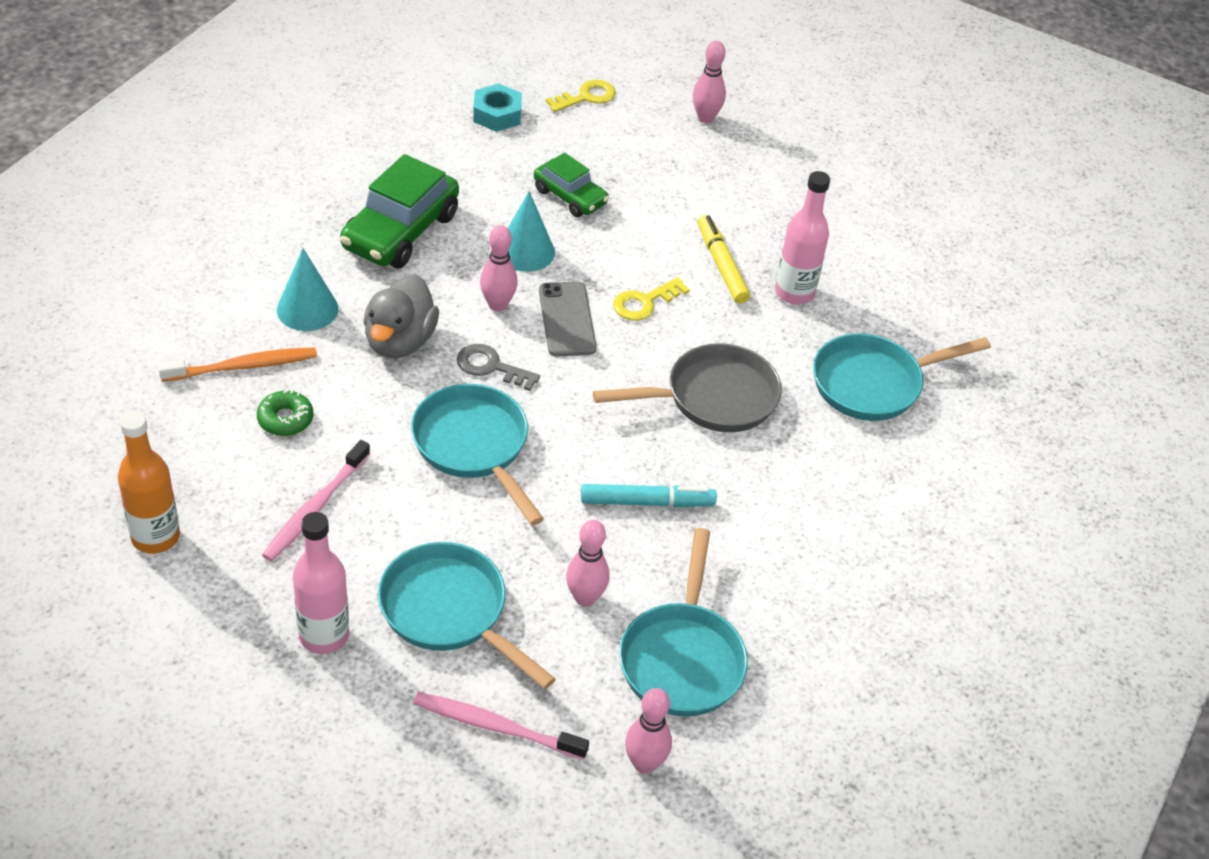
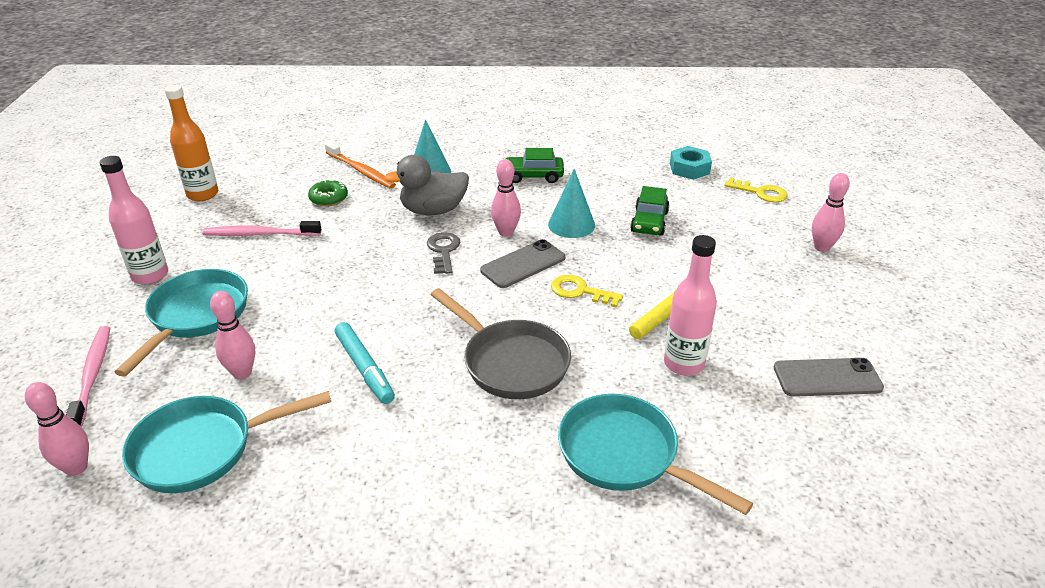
camera: 65 degrees right, 10 degrees down
green car [340,154,459,268] -> green car [505,148,564,183], size x0.60
turquoise pan [411,384,544,525] -> none
none -> grey phone [774,358,884,397]

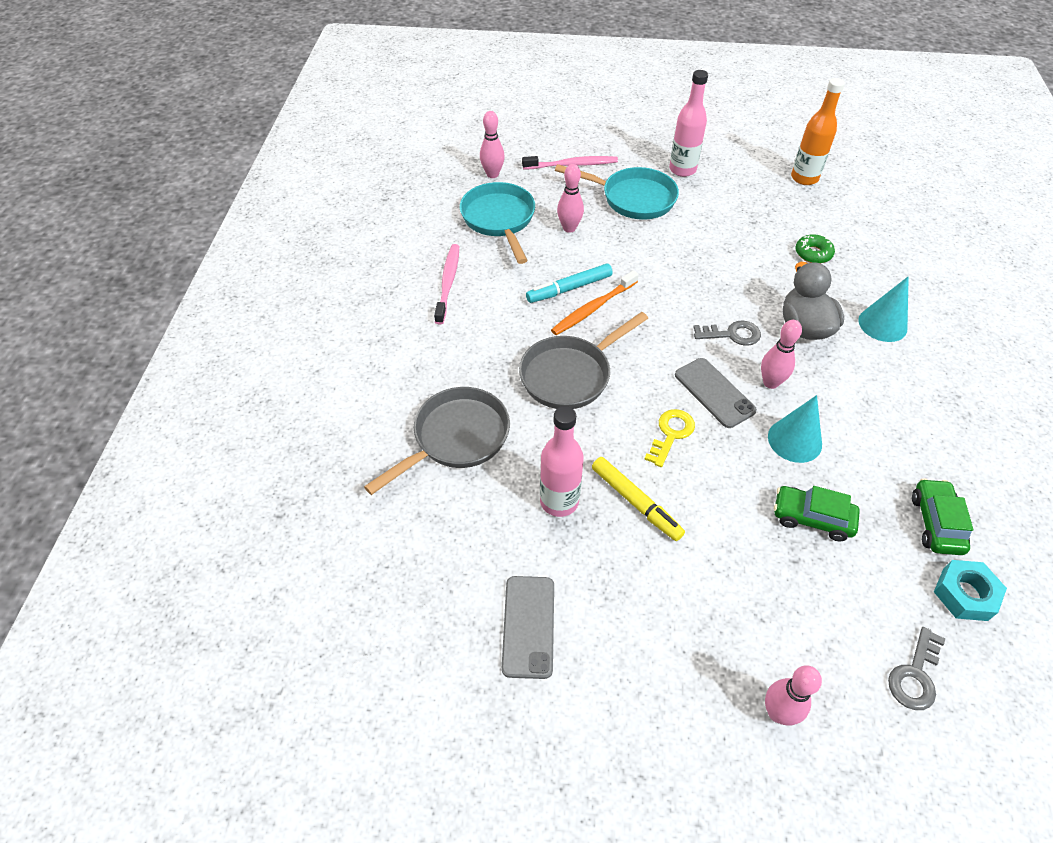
camera: 95 degrees right, 15 degrees up
pink toothbrush [202,221,321,236] -> pink toothbrush moved to [434,244,459,324]
orange toothbrush [325,142,396,189] -> orange toothbrush moved to [551,270,639,335]
green car [505,148,564,183] -> green car moved to [912,478,974,555]
turquoise pan [558,394,753,515] -> grey pan [364,387,510,495]
yellow key [725,177,788,202] -> grey key [888,627,945,710]

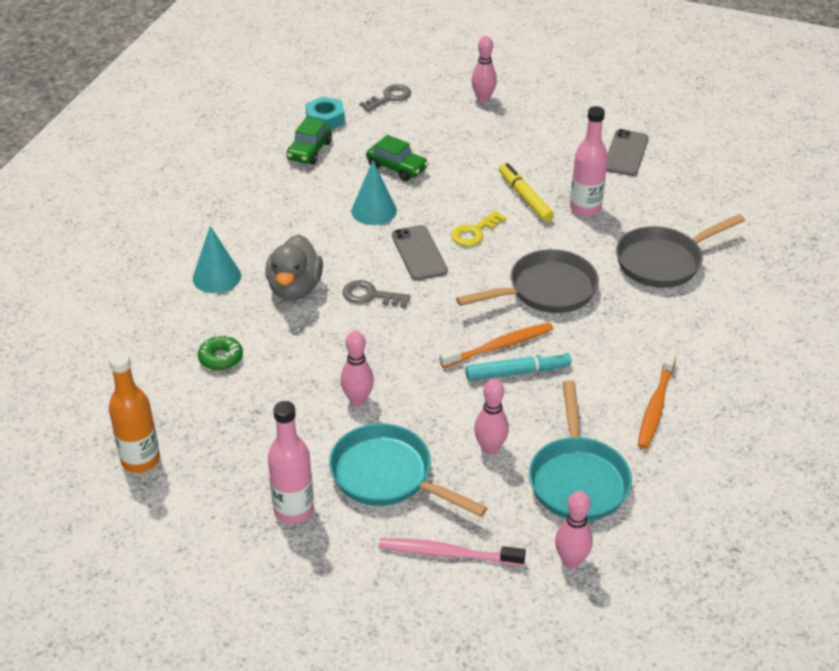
camera: 165 degrees left, 10 degrees down
pink toothbrush [434,244,459,324] -> orange toothbrush [638,350,677,449]
pink bowling pin [761,320,802,389] -> pink bowling pin moved to [340,331,374,406]

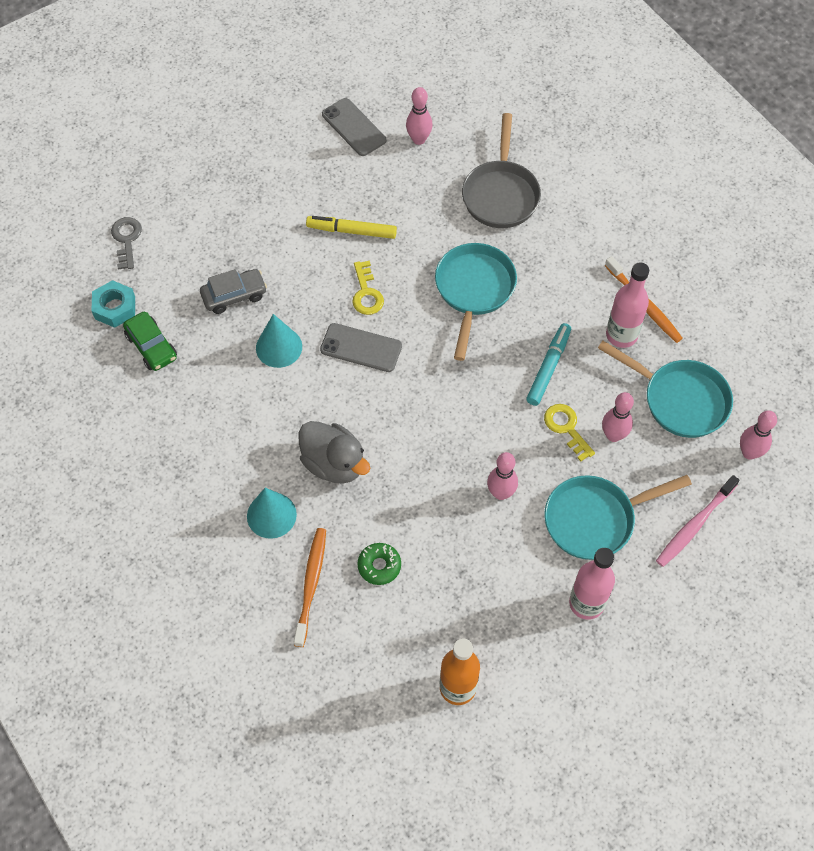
camera: 55 degrees left, 20 degrees up
grey key [343,280,411,308] -> none
green car [366,135,428,181] -> grey car [200,269,267,314]
orange toothbrush [440,323,554,368] -> orange toothbrush moved to [294,528,326,647]
grey pan [456,249,599,313] -> turquoise pan [435,243,517,361]
pink bowling pin [471,36,497,103] -> pink bowling pin moved to [406,87,433,145]
pink bottle [570,106,608,216] -> pink bottle moved to [606,263,649,348]
none -> yellow key [544,404,595,462]

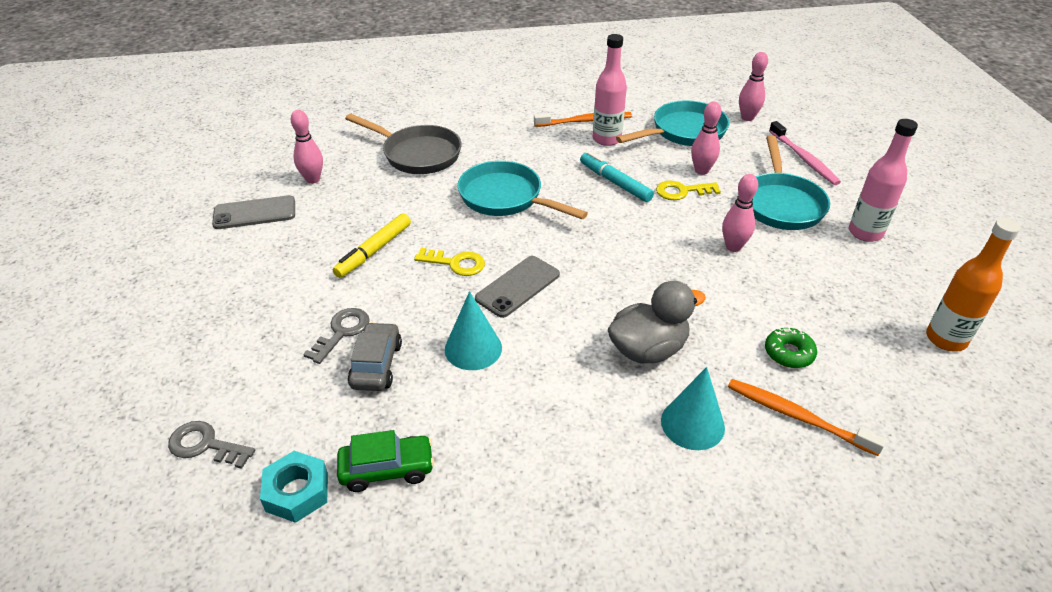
camera: 65 degrees left, 20 degrees down
none -> grey key [303,308,370,364]

